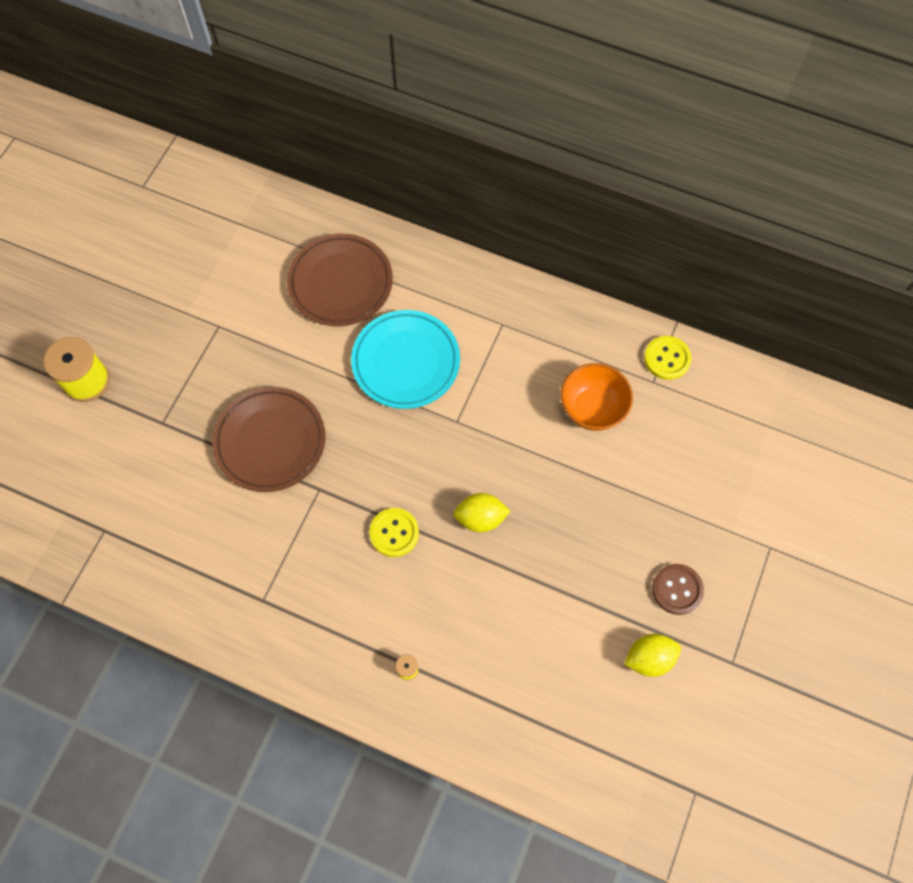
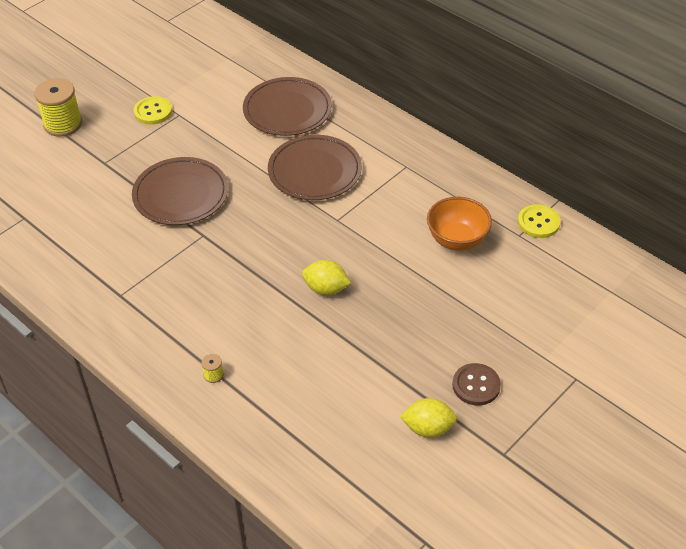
camera: 20 degrees right, 20 degrees down
turquoise plate [351,310,460,409] -> brown plate [268,135,362,200]
yellow button [369,508,419,557] -> yellow button moved to [134,96,172,125]

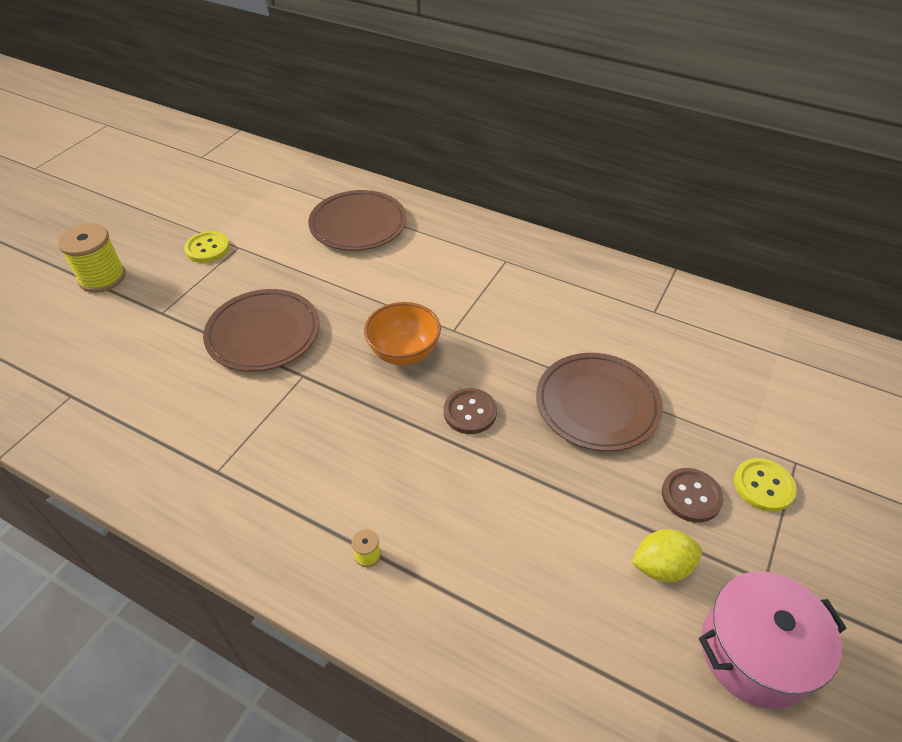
camera: 15 degrees left, 0 degrees up
brown plate [268,135,362,200] -> brown plate moved to [536,353,663,451]
yellow lemon [302,260,351,295] -> brown button [444,388,497,434]
orange bowl [427,197,492,251] -> orange bowl moved to [364,302,441,365]
yellow button [518,204,561,238] -> yellow button moved to [734,458,796,512]
none -> pink pot [699,571,847,709]

